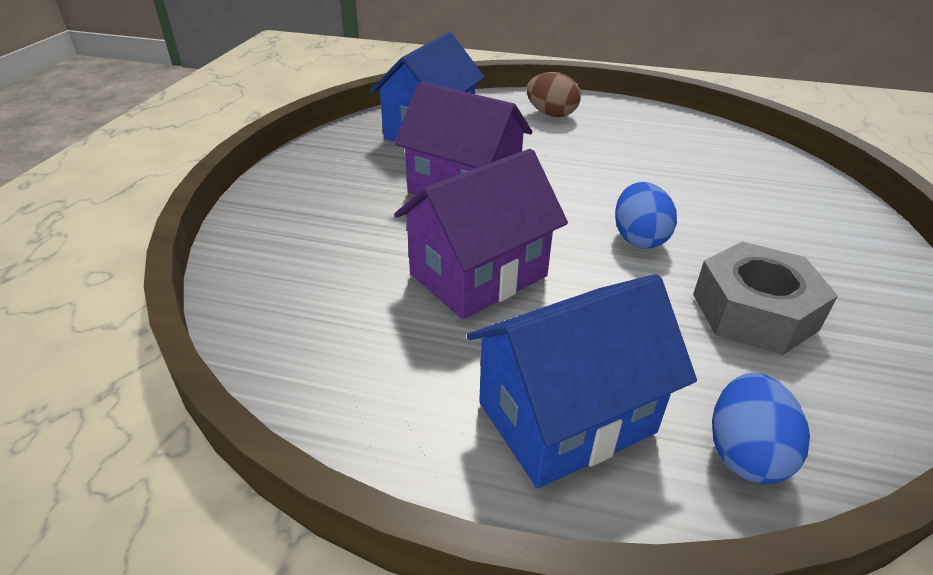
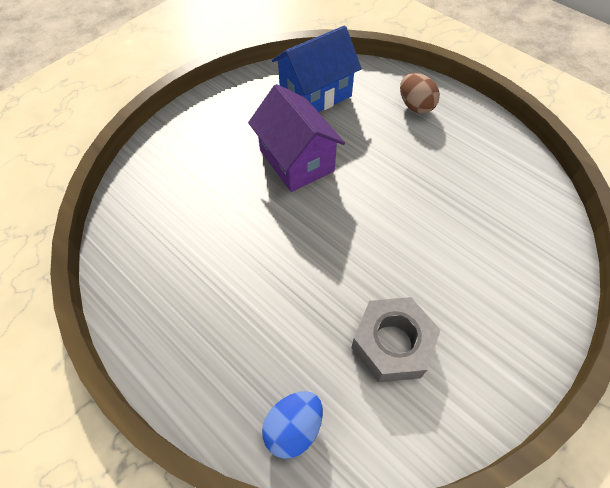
camera: 30 degrees right, 20 degrees up
purple house [394,149,568,319] -> none
blue house [467,274,697,488] -> none
blue egg [615,182,677,249] -> none

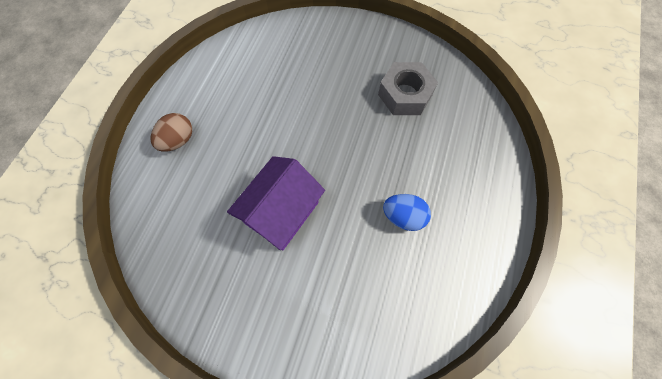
camera: 115 degrees left, 10 degrees up
blue egg [262,391,323,459] -> blue egg moved to [383,194,431,231]
blue house [272,25,362,112] -> none

